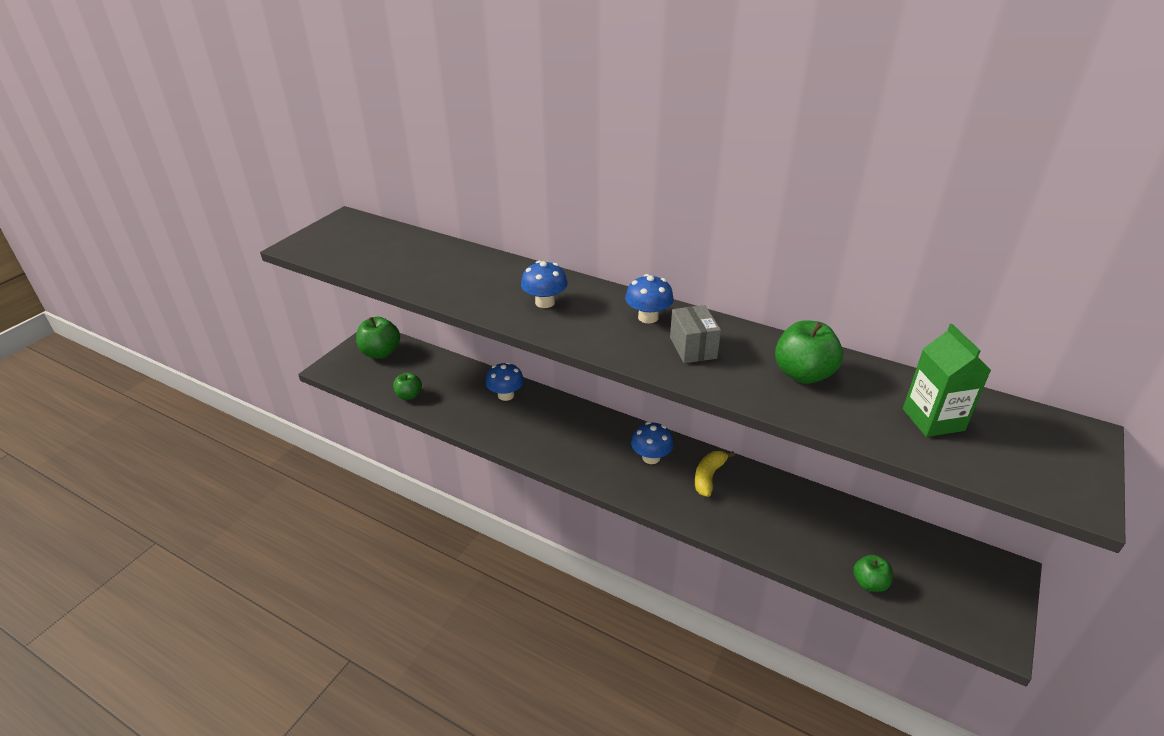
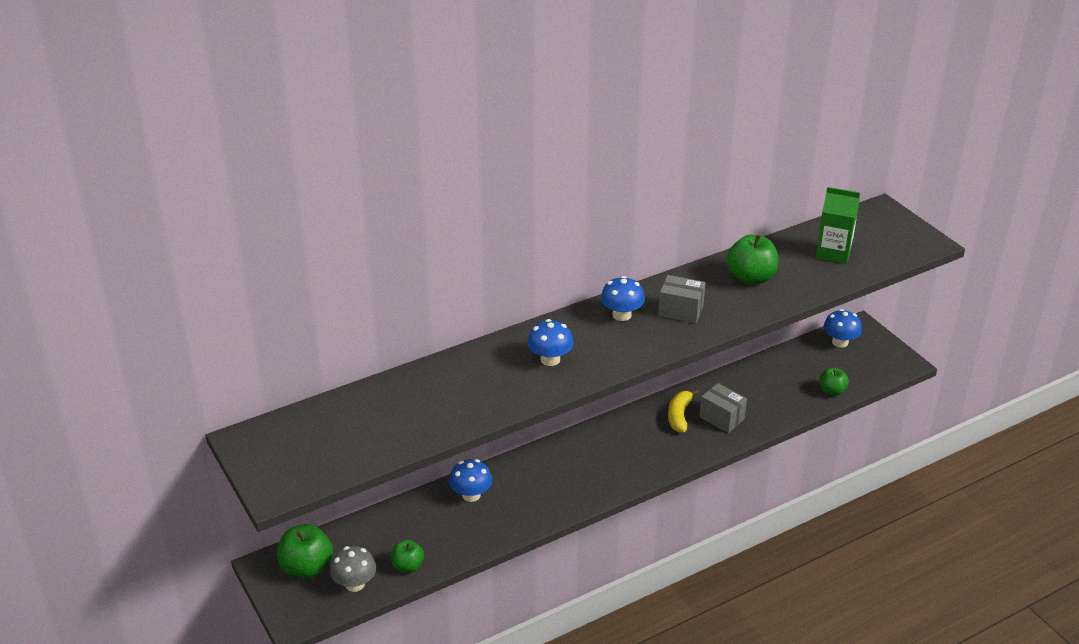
camera: 60 degrees left, 0 degrees up
blue mushroom [631,422,674,464] -> blue mushroom moved to [824,309,862,348]
yellow banana [695,451,735,497] -> yellow banana turned 45 degrees clockwise [668,390,698,433]
none -> grey mushroom [330,546,376,592]
none -> grey box [699,383,747,433]

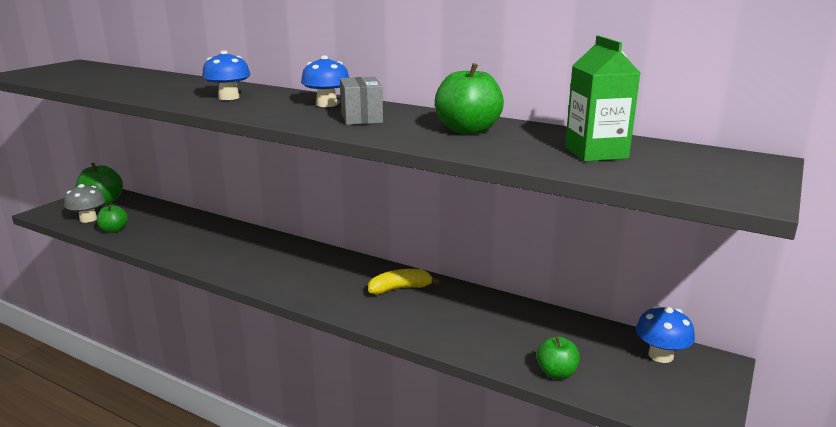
camera: 60 degrees right, 15 degrees down
blue mushroom [449,459,492,502] -> none
grey box [699,383,747,433] -> none

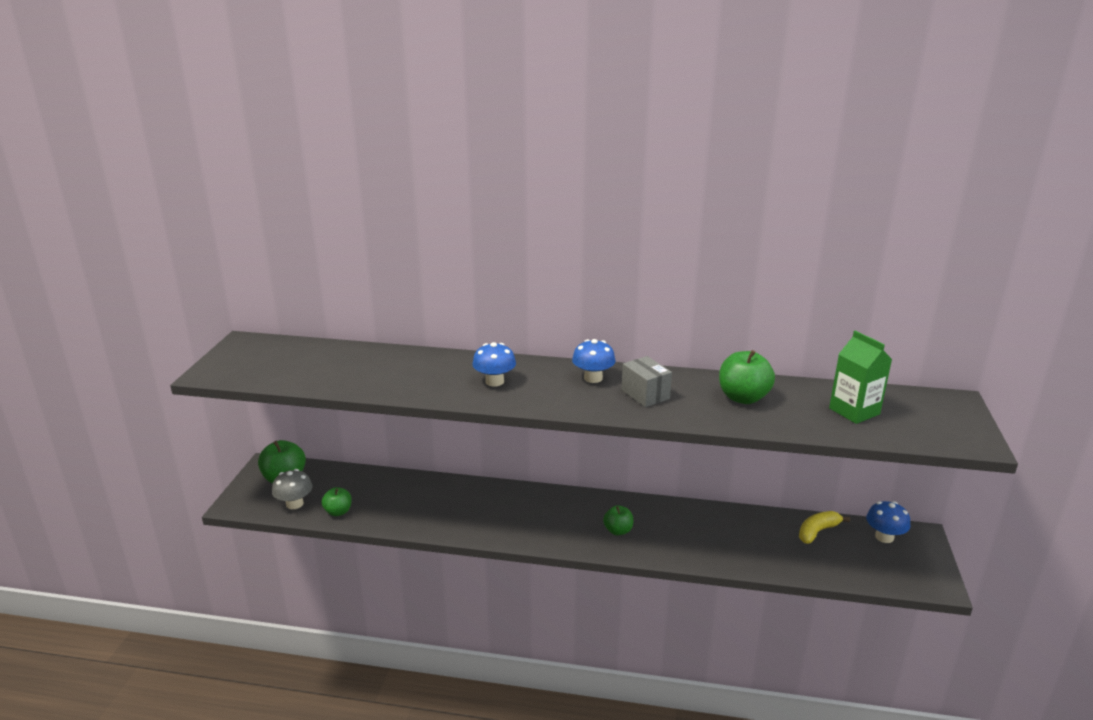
camera: 20 degrees left, 5 degrees up
yellow banana [368,269,441,294] -> yellow banana moved to [799,511,850,544]
green apple [536,337,580,379] -> green apple moved to [603,505,633,536]

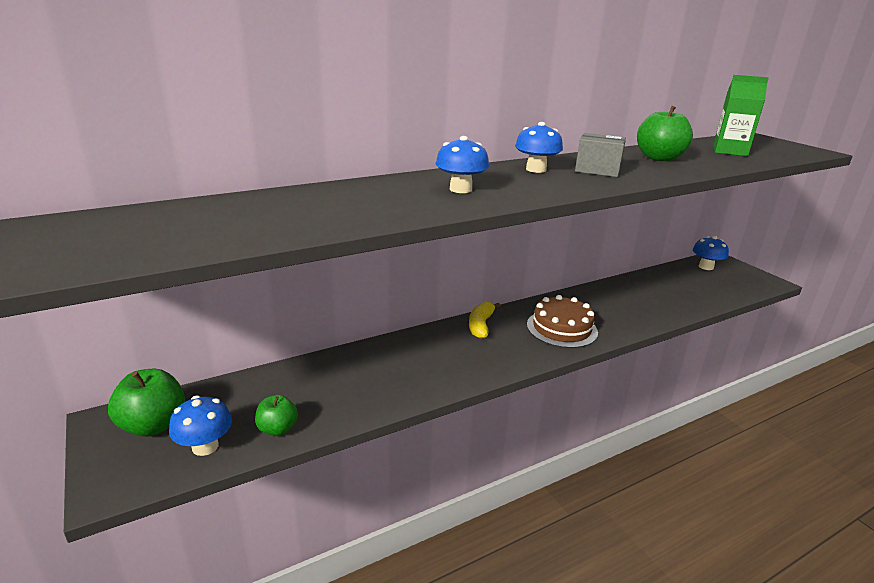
camera: 40 degrees left, 0 degrees up
grey mushroom [272,469,313,509] -> blue mushroom [169,396,232,456]
green apple [603,505,633,536] -> brown cake [527,295,598,348]
yellow banana [799,511,850,544] -> yellow banana moved to [469,302,501,339]

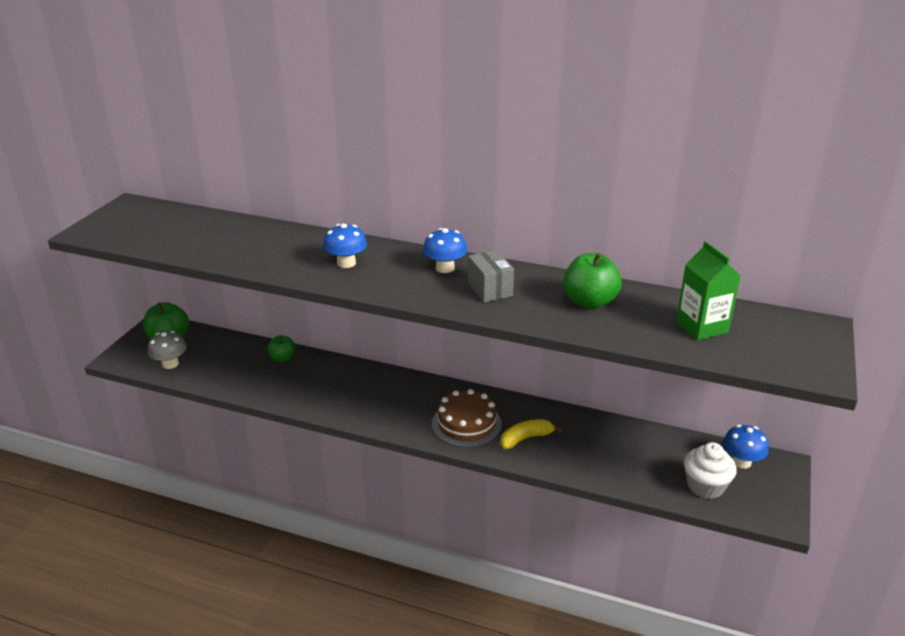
camera: 50 degrees right, 5 degrees up
blue mushroom [169,396,232,456] -> grey mushroom [148,331,187,369]
green apple [255,395,298,436] -> green apple moved to [267,335,295,362]
yellow banana [469,302,501,339] -> yellow banana moved to [501,419,562,449]
none -> white cupcake [684,442,737,499]

